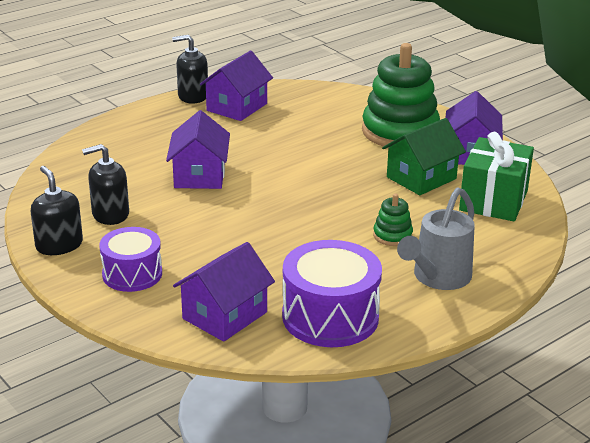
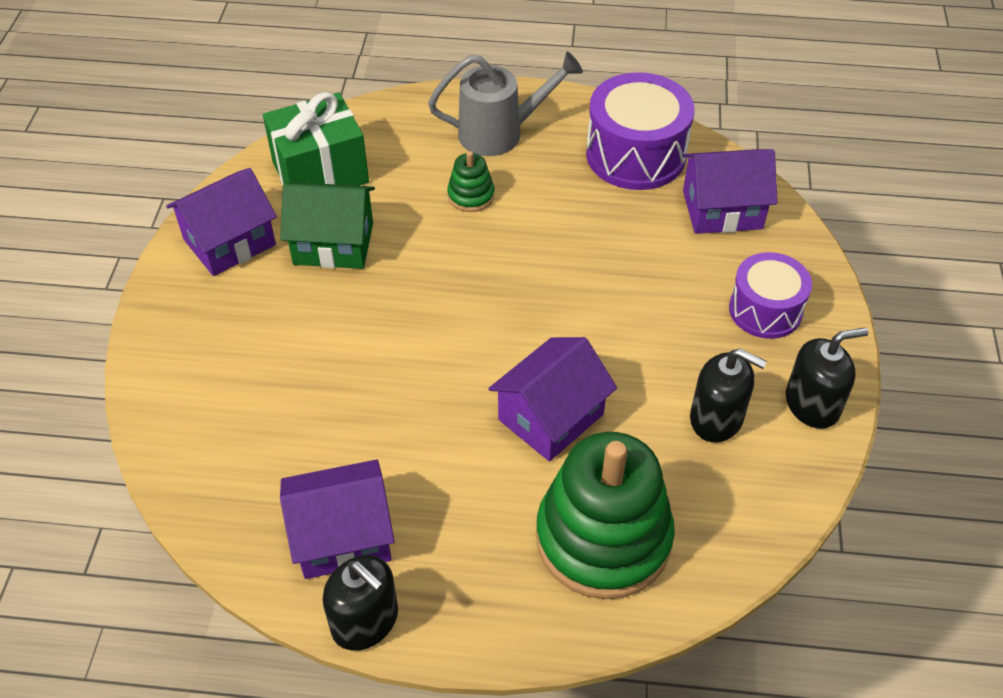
camera: 135 degrees left, 20 degrees up
black soap dispenser [31,166,83,255] -> black soap dispenser turned 120 degrees counterclockwise [786,327,868,429]
green stacking toy [362,43,440,148] -> green stacking toy moved to [536,432,675,599]

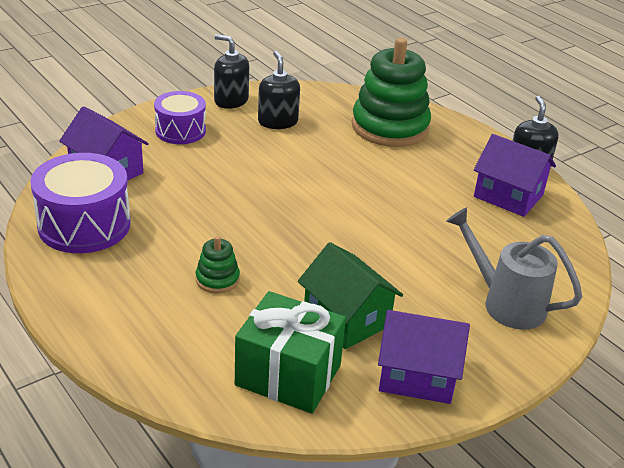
camera: 135 degrees left, 15 degrees down
grey watering can [428,52,583,156] -> grey watering can moved to [446,207,582,330]
purple house [488,337,617,461] -> none

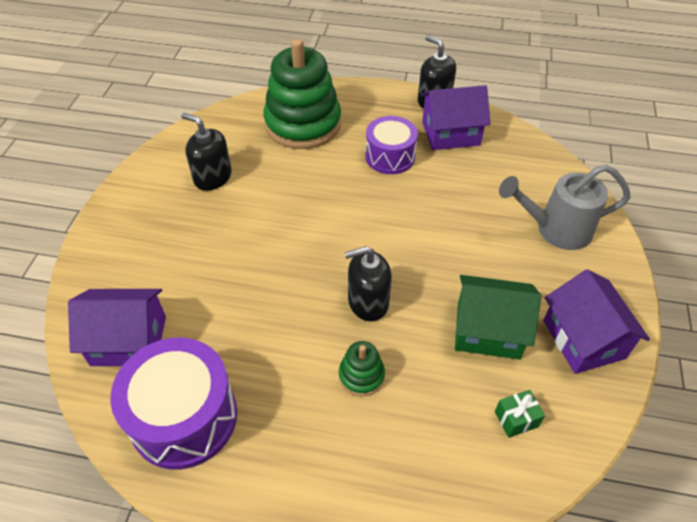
camera: 40 degrees left, 15 degrees up
purple drum [154,91,206,144] -> purple drum moved to [365,116,418,174]
black soap dispenser [214,34,249,109] -> black soap dispenser moved to [344,246,392,321]
green gift [235,291,346,414] -> green gift [495,390,545,438], size x0.41
purple house [378,310,470,404] -> purple house turned 75 degrees counterclockwise [543,269,650,374]

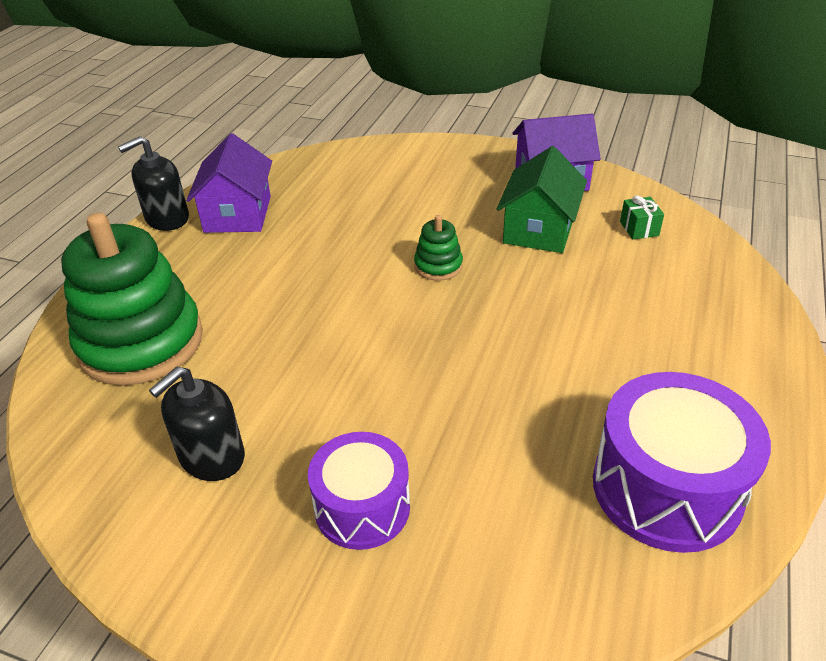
camera: 80 degrees left, 10 degrees down
purple house [68,289,166,366] -> none
green stacking toy [339,341,385,396] -> green stacking toy moved to [414,215,463,281]
black soap dispenser [344,246,392,321] -> none
purple drum [365,116,418,174] -> purple drum moved to [308,432,410,550]
grey watering can [499,164,630,250] -> none

